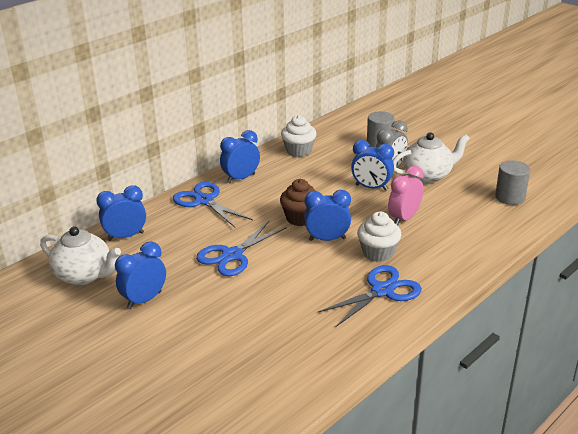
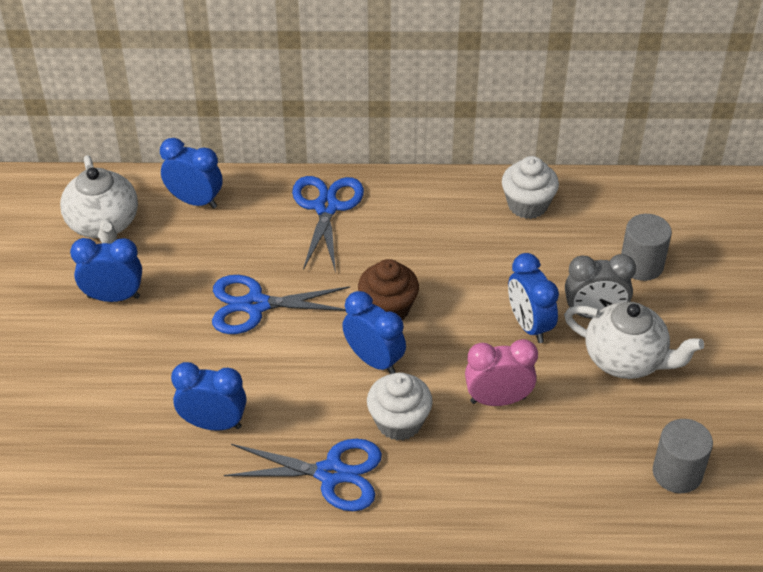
camera: 45 degrees right, 15 degrees up
blue clock [220,130,260,183] -> blue clock moved to [171,362,246,431]

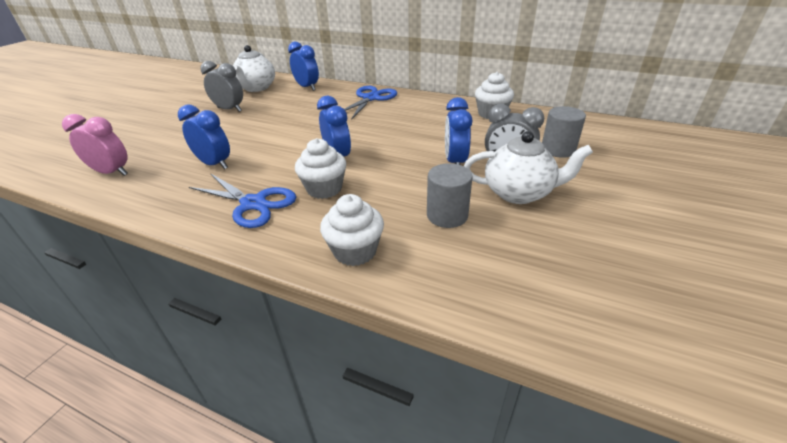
camera: 25 degrees right, 10 degrees down
blue clock [70,238,142,302] -> grey clock [200,61,243,112]
blue scissors [212,275,350,334] -> none
brown cupcake [358,259,419,320] -> none
pink clock [465,339,538,406] -> pink clock moved to [62,114,128,176]
white teapot [564,302,704,379] -> white teapot turned 45 degrees counterclockwise [464,131,593,204]
grey cylinder [653,419,713,493] -> grey cylinder moved to [427,163,472,228]
none -> white cupcake [320,194,384,266]

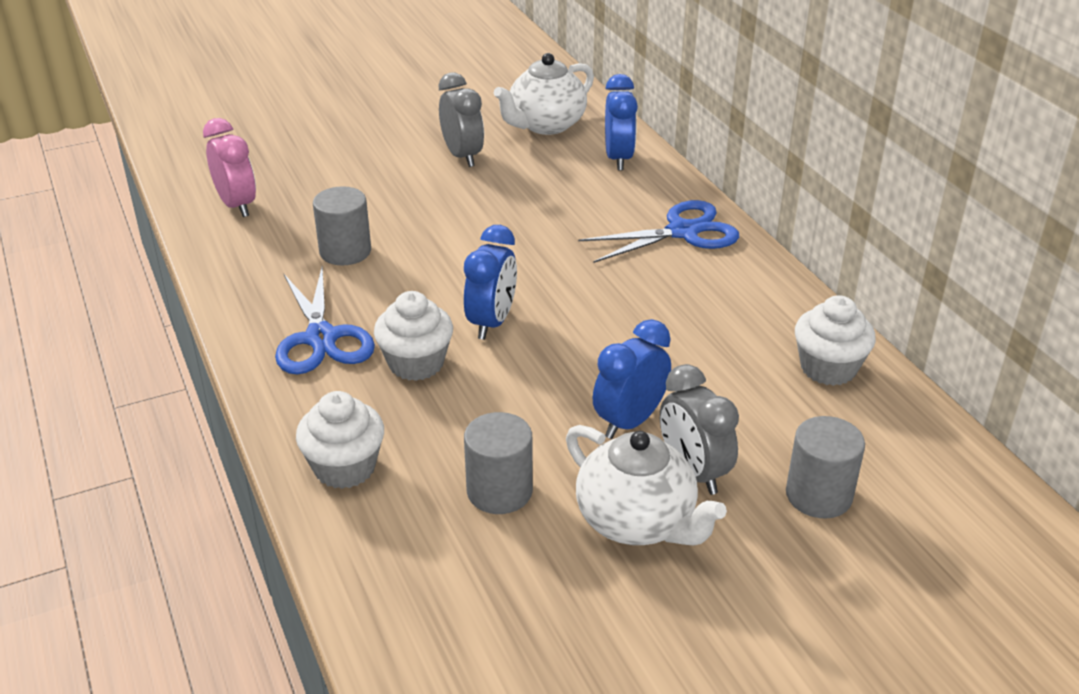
camera: 40 degrees right, 0 degrees up
blue clock [178,104,230,169] -> grey cylinder [313,186,371,266]

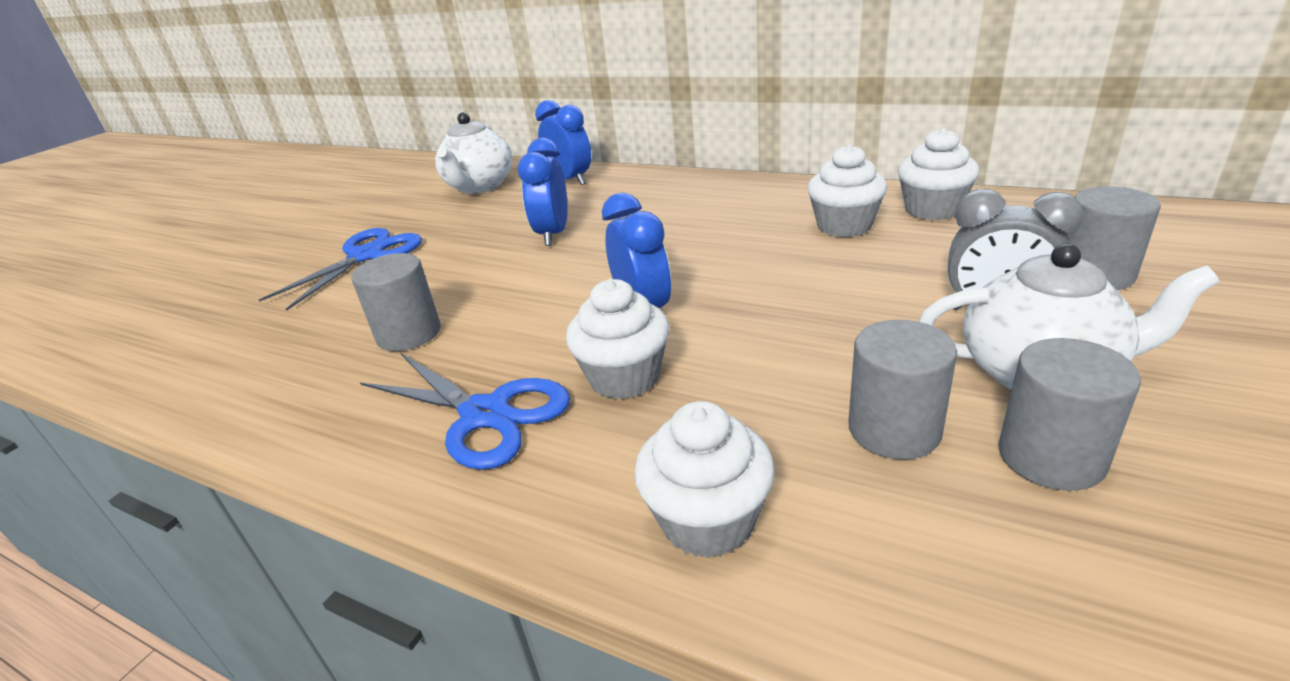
camera: 35 degrees left, 5 degrees down
pink clock [203,118,256,217] -> none
grey clock [439,72,484,167] -> none
blue scissors [578,200,739,263] -> blue scissors moved to [259,228,422,311]
blue clock [593,319,671,439] -> blue clock moved to [518,138,568,246]
none -> white cupcake [808,144,887,237]
none -> grey cylinder [999,338,1141,491]

